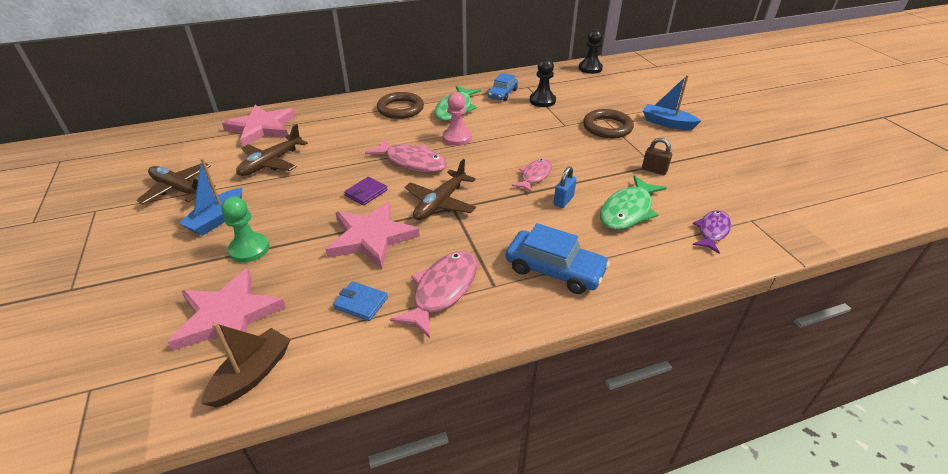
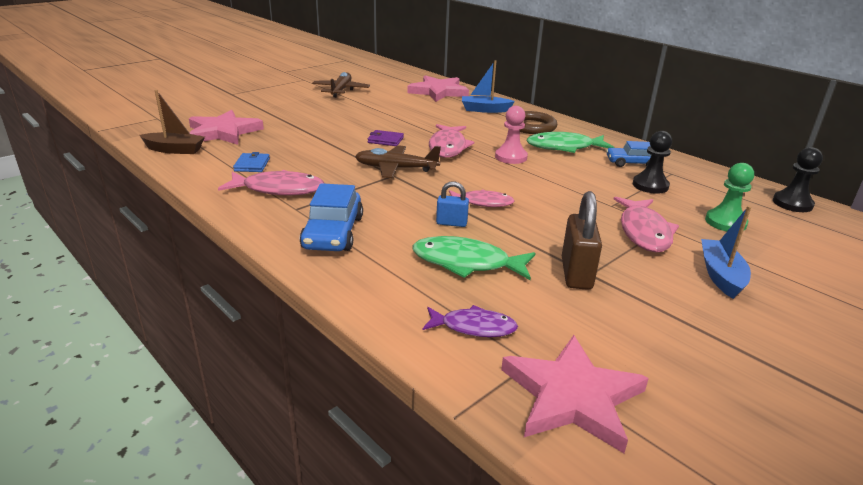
camera: 65 degrees right, 10 degrees down
blue boat [179,158,242,236] -> blue boat moved to [462,60,515,113]
green pawn [221,197,270,263] -> green pawn moved to [705,163,754,231]
brown plane [236,124,308,176] -> none
pink star [325,201,420,269] -> pink star moved to [501,335,649,453]
brown ring [583,109,634,138] -> pink fish [613,197,679,252]
brown padlock [642,138,672,175] -> brown padlock [562,191,602,290], size x1.71

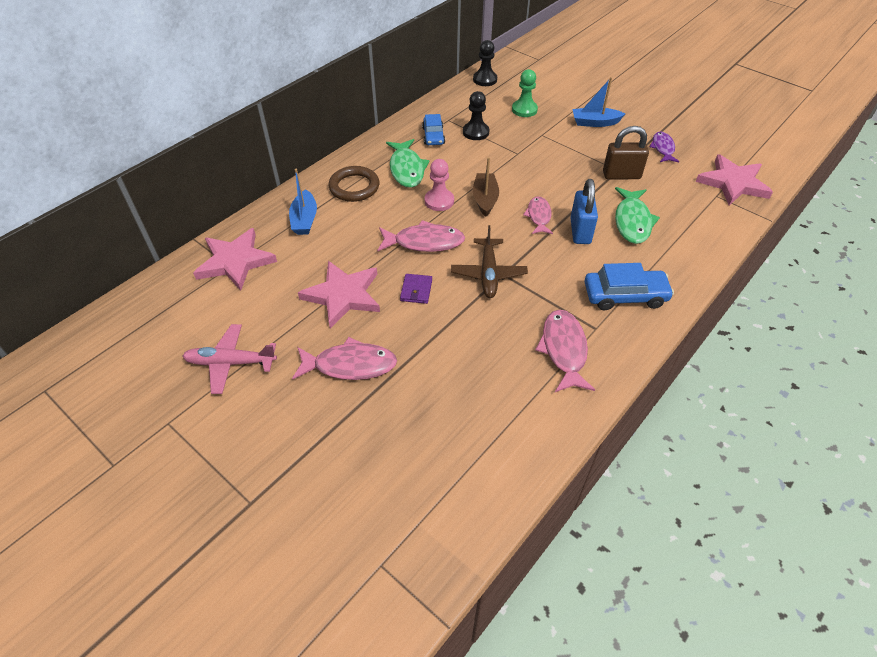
camera: 95 degrees left, 20 degrees up
brown boat [139,90,205,154] -> brown boat moved to [473,157,499,217]
pink star [189,110,264,145] -> pink star moved to [298,261,380,329]
blue wallet [233,152,270,172] -> none
brown plane [312,72,370,98] -> pink plane [183,324,277,394]
purple fish [423,305,518,337] -> purple fish moved to [649,131,679,162]
blue padlock [436,181,469,227] -> blue padlock [570,179,598,244], size x1.71
pink fish [613,197,679,252] -> pink fish moved to [292,337,397,380]

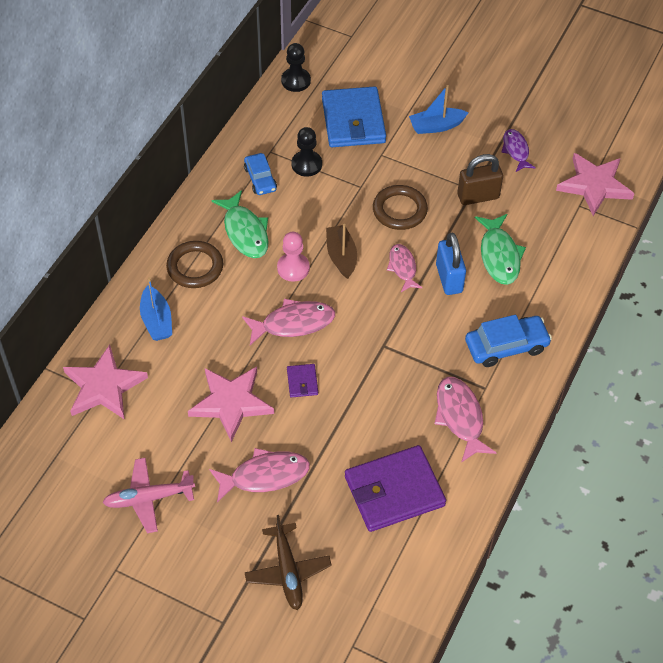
camera: 15 degrees left, 5 degrees up
brown plane [451,225,528,298] -> brown plane moved to [244,515,332,610]
green pawn [512,69,538,117] -> blue wallet [322,86,386,147]
none -> purple wallet [345,445,446,532]
none -> brown ring [373,185,428,230]

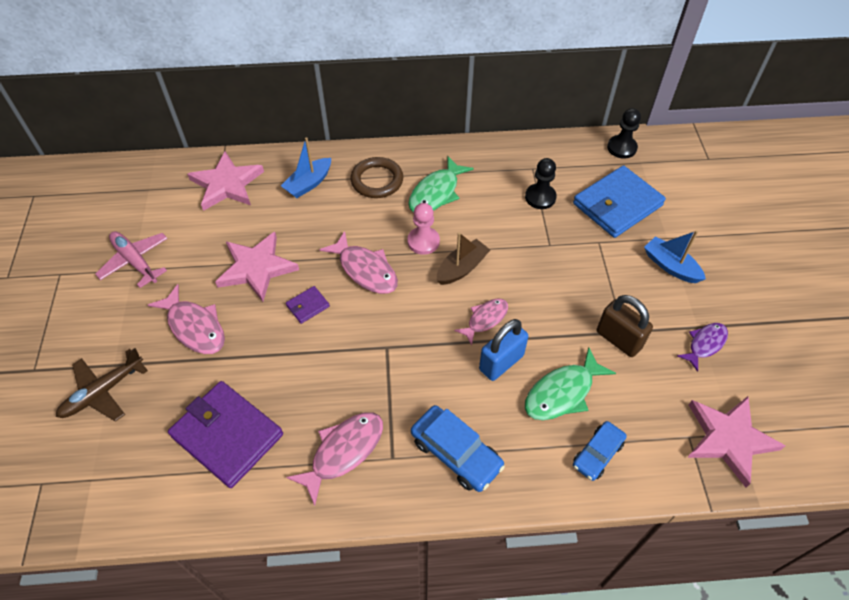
camera: 60 degrees right, 0 degrees up
blue car [244,153,277,195] -> blue car moved to [573,421,627,481]
brown ring [373,185,428,230] -> none

